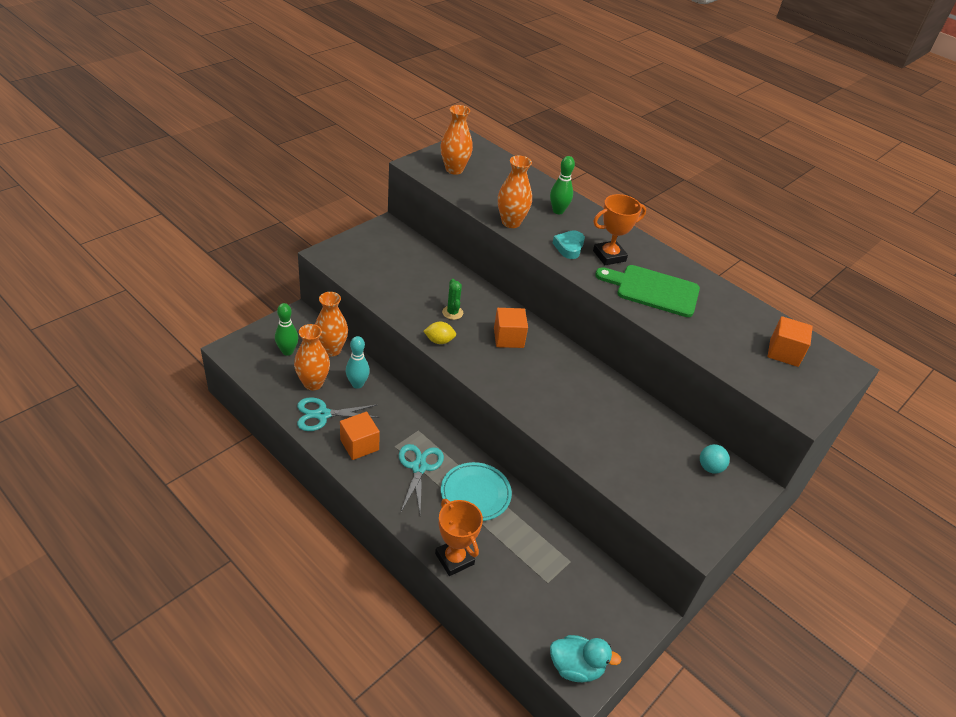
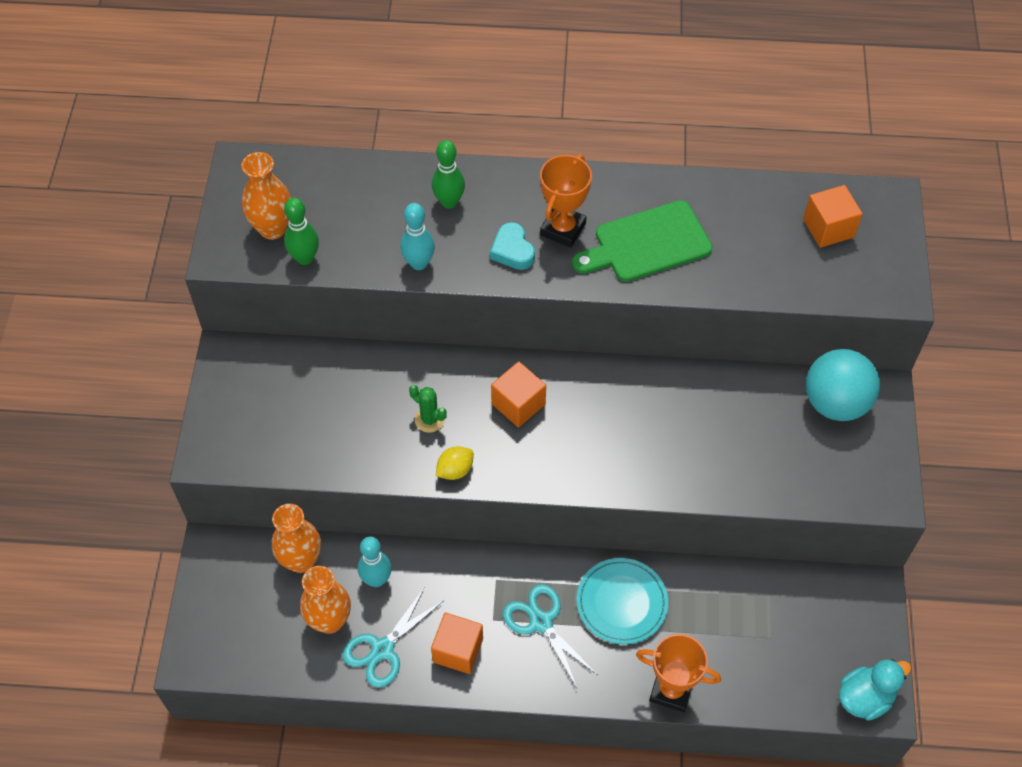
camera: 35 degrees left, 15 degrees up
green bowling pin [275,303,298,356] -> green bowling pin moved to [284,198,319,265]
orange vase [498,156,532,228] -> turquoise bowling pin [400,203,435,270]
turquoise ball [700,444,730,474] -> turquoise ball [806,349,880,421], size x2.03

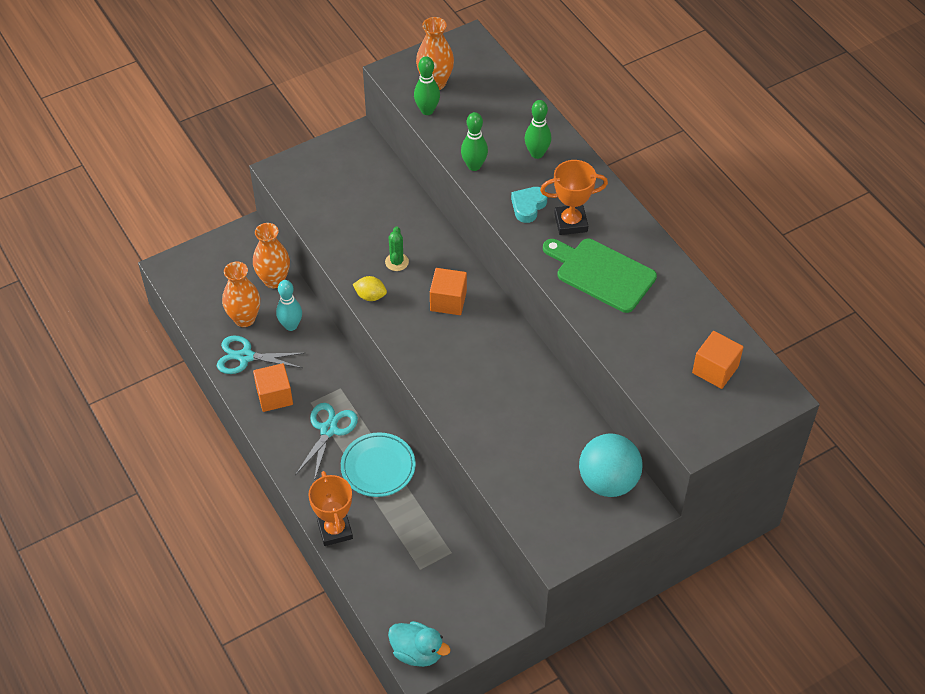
camera: 55 degrees right, 5 degrees down
turquoise bowling pin [400,203,435,270] -> green bowling pin [461,112,488,171]

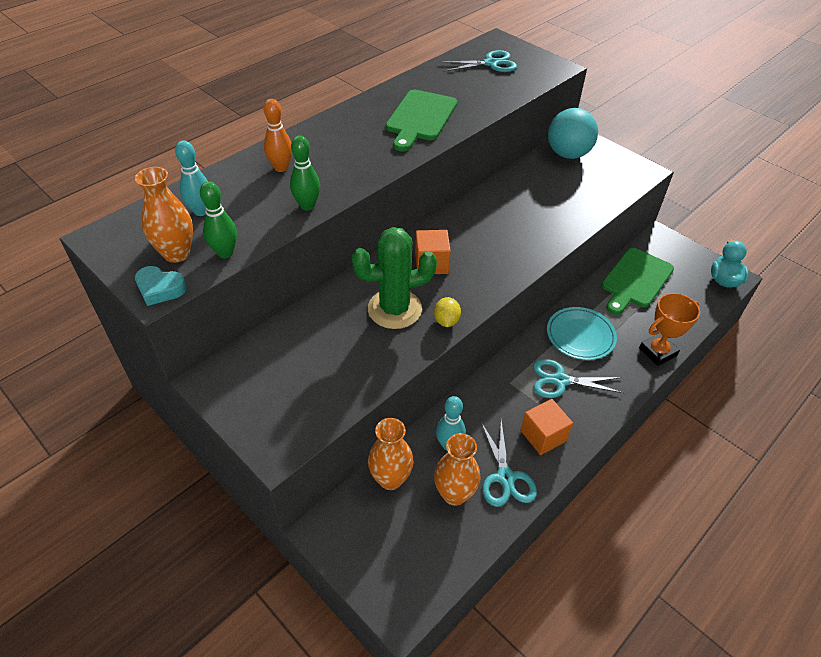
camera: 105 degrees left, 5 degrees down
green cactus [385,227,409,271] -> green cactus [352,227,437,329], size x2.13
turquoise heart [511,187,547,223] -> turquoise heart moved to [135,266,187,306]
green bowling pin [525,100,552,159] -> orange bowling pin [264,99,292,172]
orange trophy [540,160,608,235] -> none
orange cube [692,331,744,389] -> turquoise scissors [440,50,517,72]
none -> turquoise bowling pin [175,140,208,216]
none -> green cutting board [602,248,674,315]

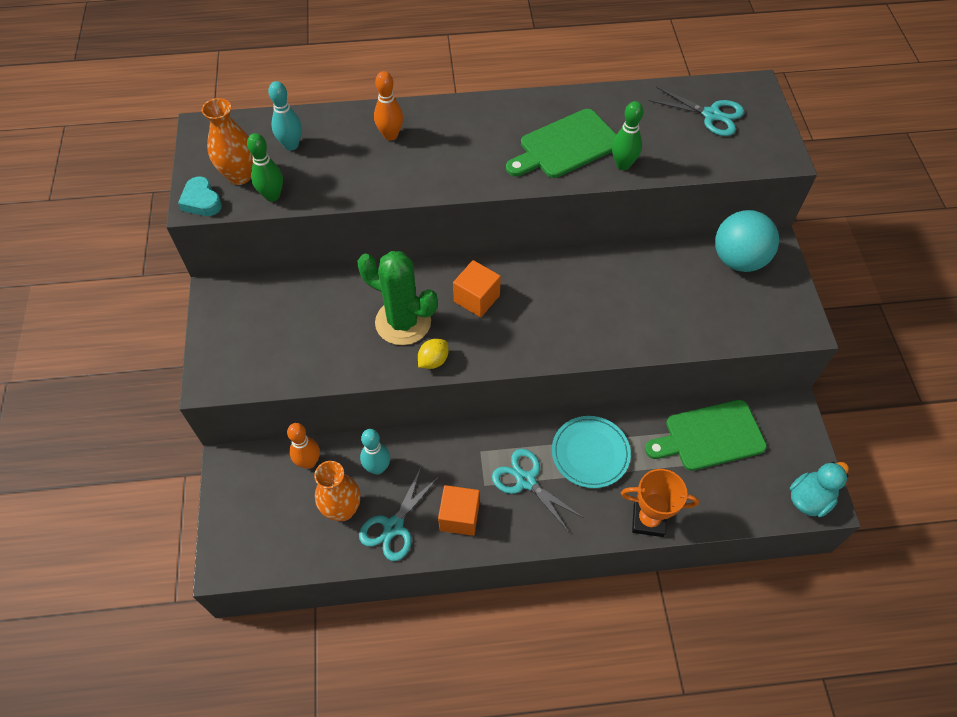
camera: 40 degrees right, 10 degrees up
green bowling pin [290,135,320,211] -> green bowling pin moved to [612,101,643,170]
orange vase [368,418,414,490] -> orange bowling pin [287,423,320,469]

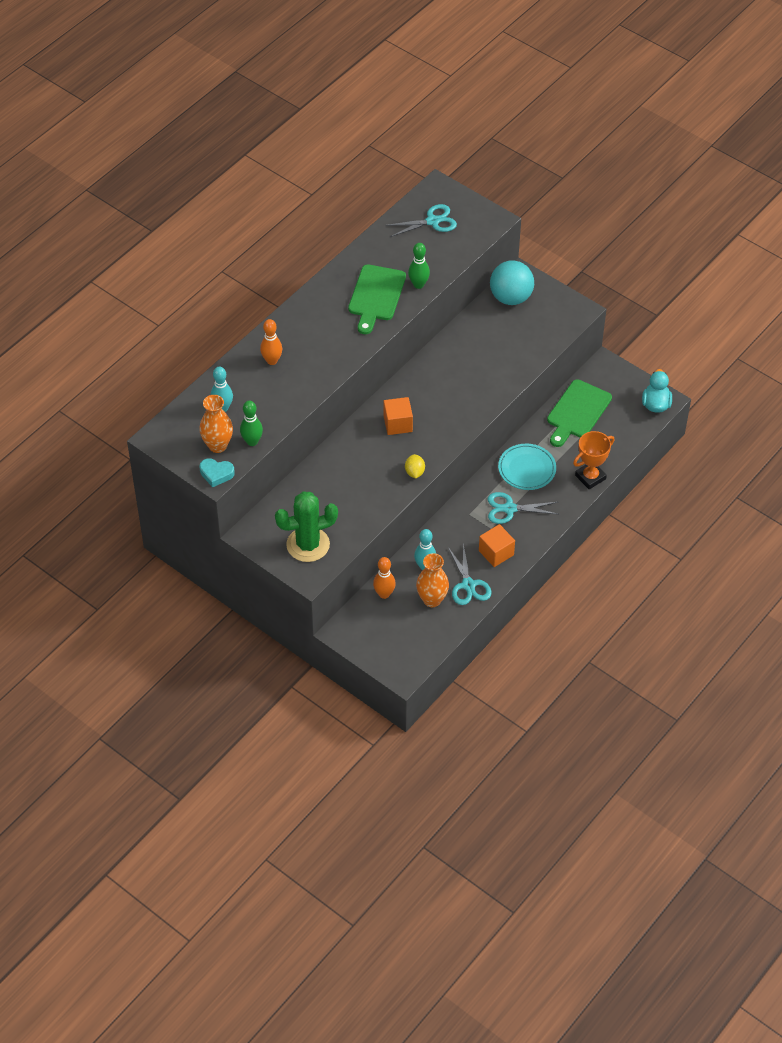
camera: 45 degrees left, 5 degrees down
green cactus [357,251,438,345] -> green cactus moved to [275,491,338,562]

